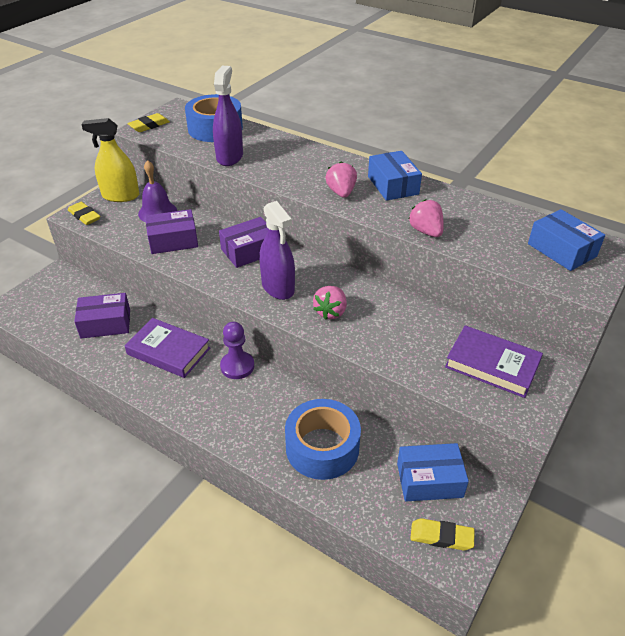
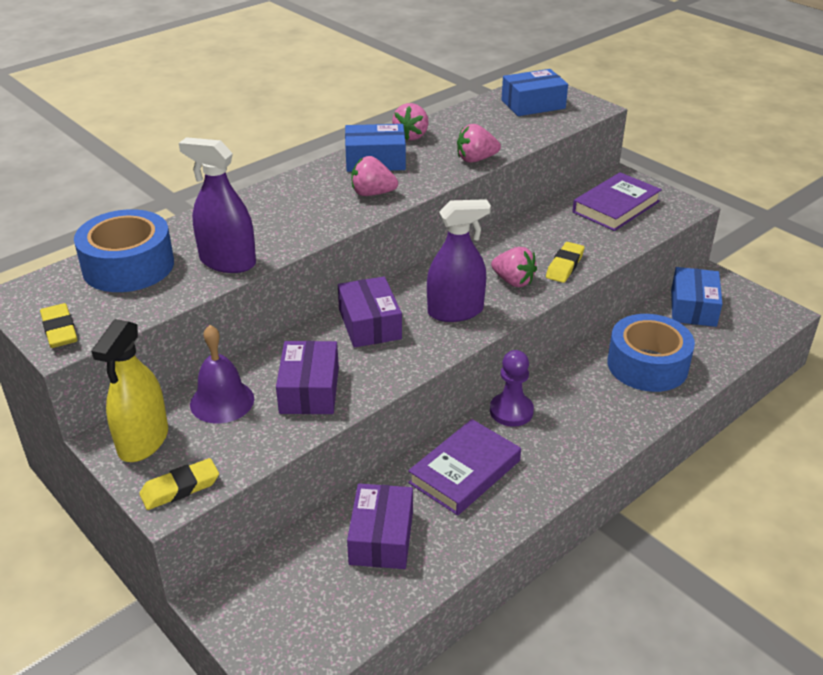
camera: 75 degrees left, 5 degrees down
yellow eraser [410,518,475,551] -> yellow eraser moved to [546,242,585,283]
none -> pink strawberry [392,103,428,140]

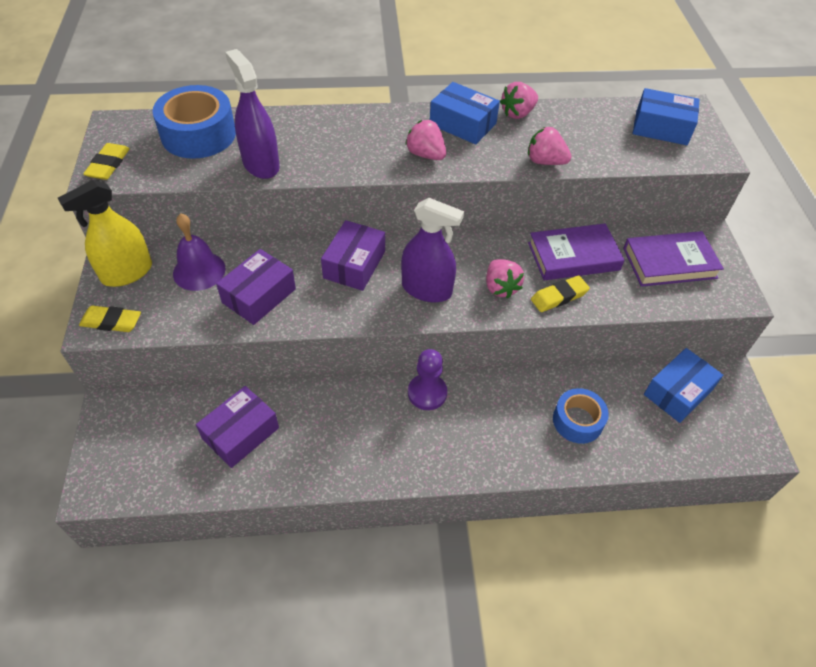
camera: 35 degrees right, 15 degrees up
purple book [408,419,521,516] -> purple book moved to [528,223,625,280]
blue tape [607,314,695,392] -> blue tape [553,388,609,444], size x0.64

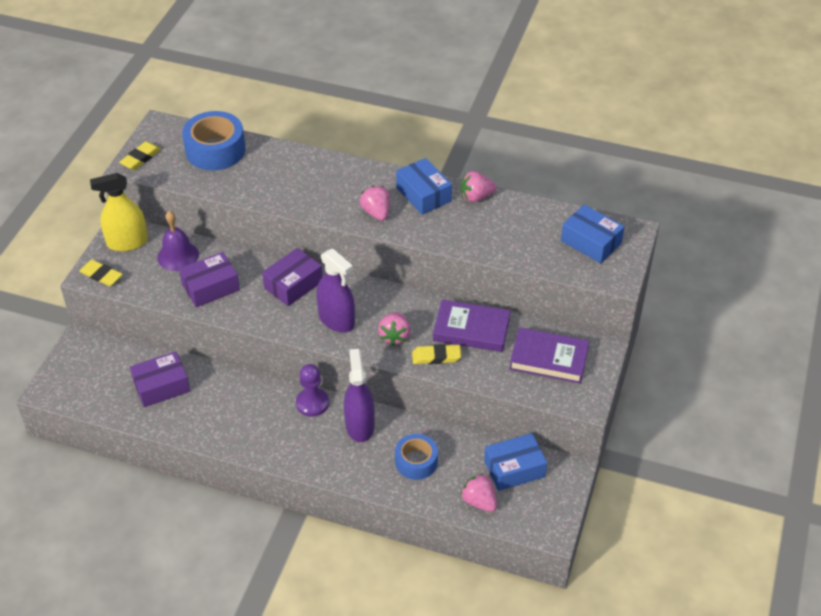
camera: 25 degrees right, 5 degrees down
purple spray bottle [225,49,280,179] -> purple spray bottle moved to [344,349,375,442]
pink strawberry [528,127,572,165] -> pink strawberry moved to [461,473,497,512]

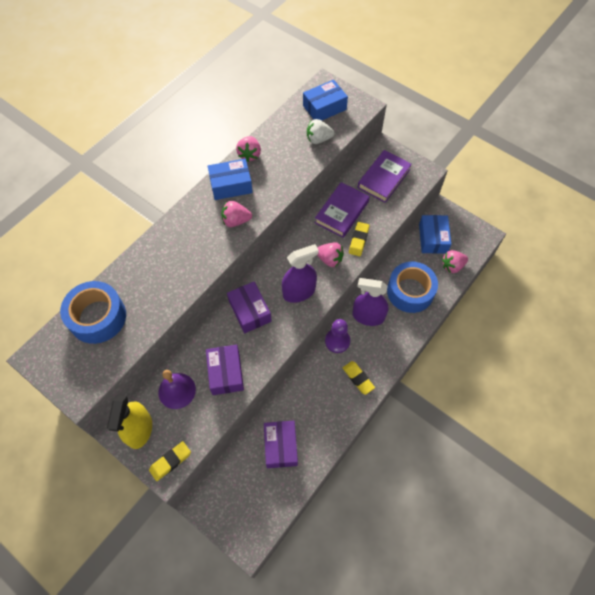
camera: 70 degrees left, 15 degrees up
yellow eraser [119,141,161,170] -> yellow eraser moved to [343,361,375,395]
blue tape [395,434,438,480] -> blue tape [387,262,438,313], size x1.55
none -> white strawberry [307,119,334,144]

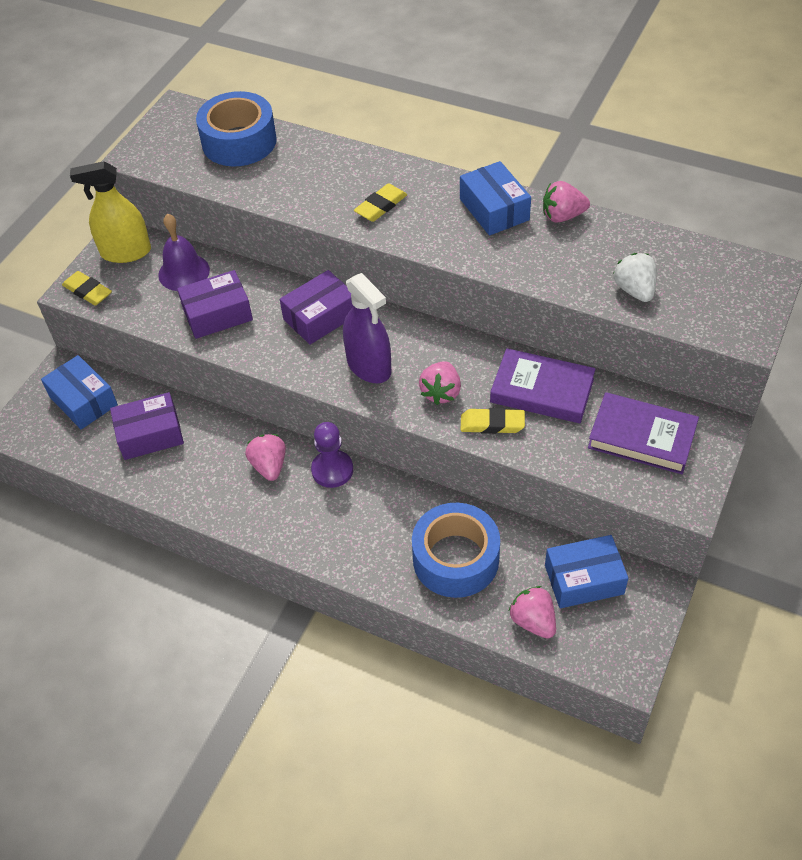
camera: 80 degrees right, 10 degrees down
pink strawberry [221,201,252,227] -> pink strawberry moved to [245,434,286,481]
blue box [303,80,348,121] -> blue box moved to [41,355,118,429]
yellow eraser [343,361,375,395] -> yellow eraser moved to [354,183,407,222]
purple spray bottle [353,278,389,326] -> none

